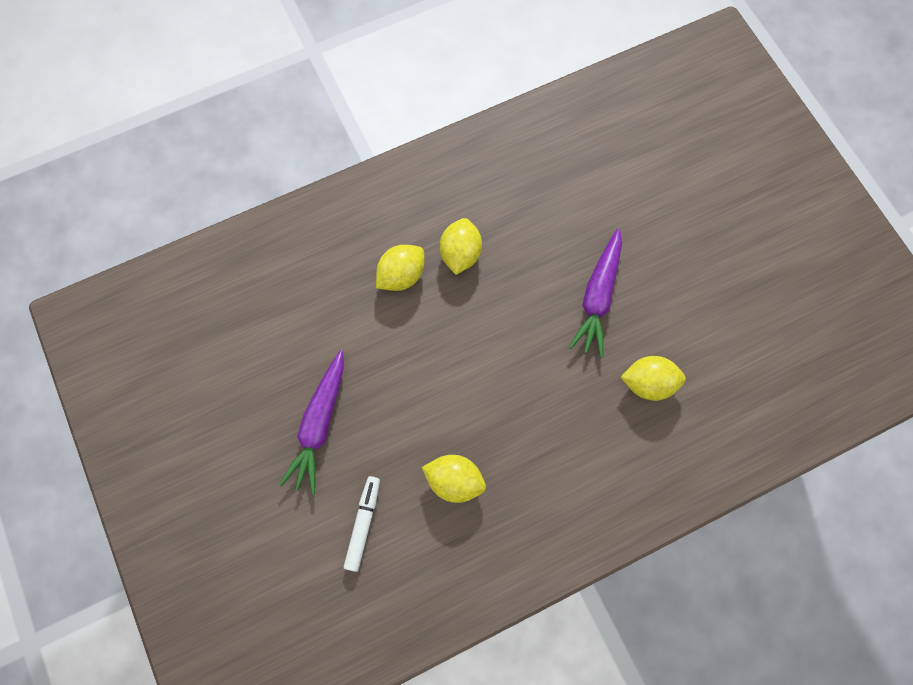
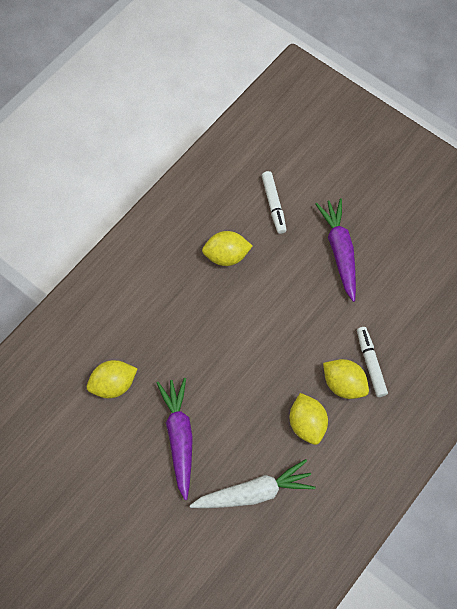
camera: 155 degrees right, 5 degrees down
yellow lemon [376,245,425,291] -> yellow lemon turned 75 degrees counterclockwise [323,359,369,399]
none -> white carrot [190,459,315,508]
none -> white marker [357,327,388,397]

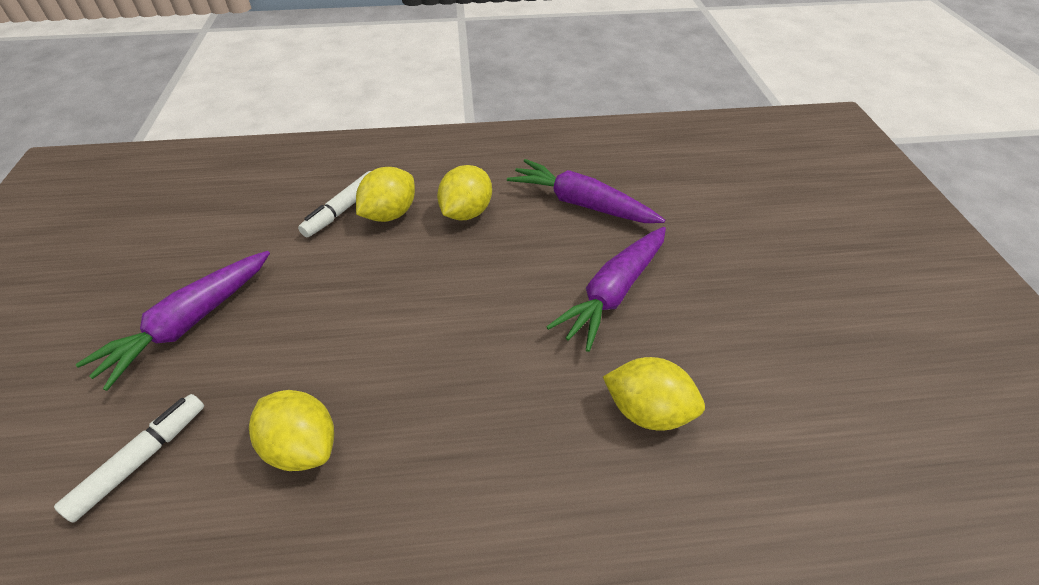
camera: 135 degrees left, 20 degrees down
white carrot [190,459,315,508] -> purple carrot [507,159,665,223]
yellow lemon [323,359,369,399] -> yellow lemon turned 45 degrees clockwise [356,167,415,222]

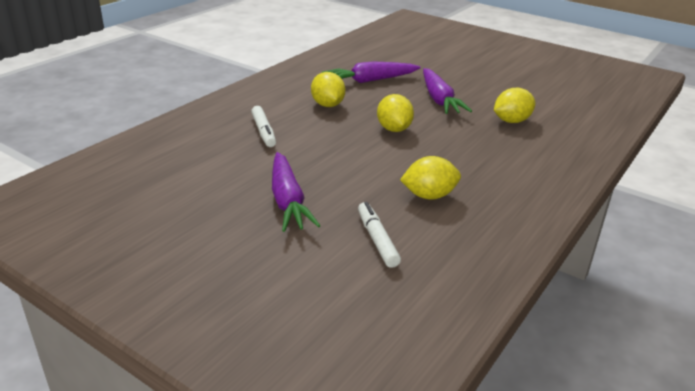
camera: 50 degrees left, 15 degrees down
yellow lemon [356,167,415,222] -> yellow lemon moved to [377,94,414,132]

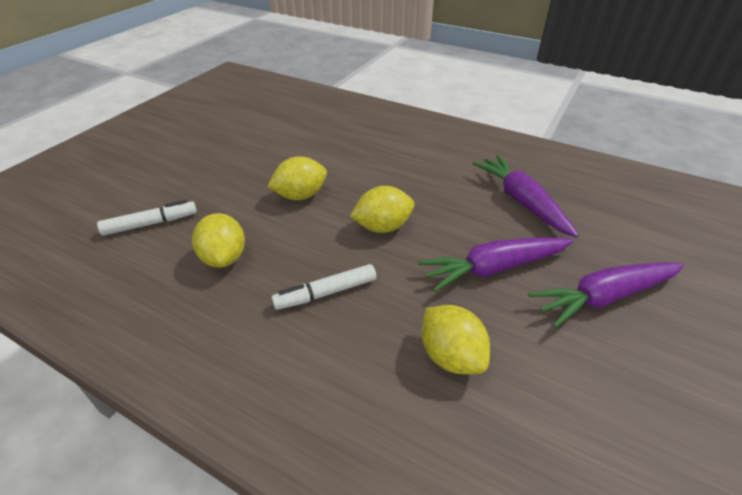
camera: 85 degrees right, 10 degrees up
white marker [251,106,276,147] -> white marker moved to [271,264,376,310]
purple carrot [272,152,321,232] -> purple carrot moved to [528,262,684,328]
yellow lemon [311,72,345,107] -> yellow lemon moved to [267,156,327,200]

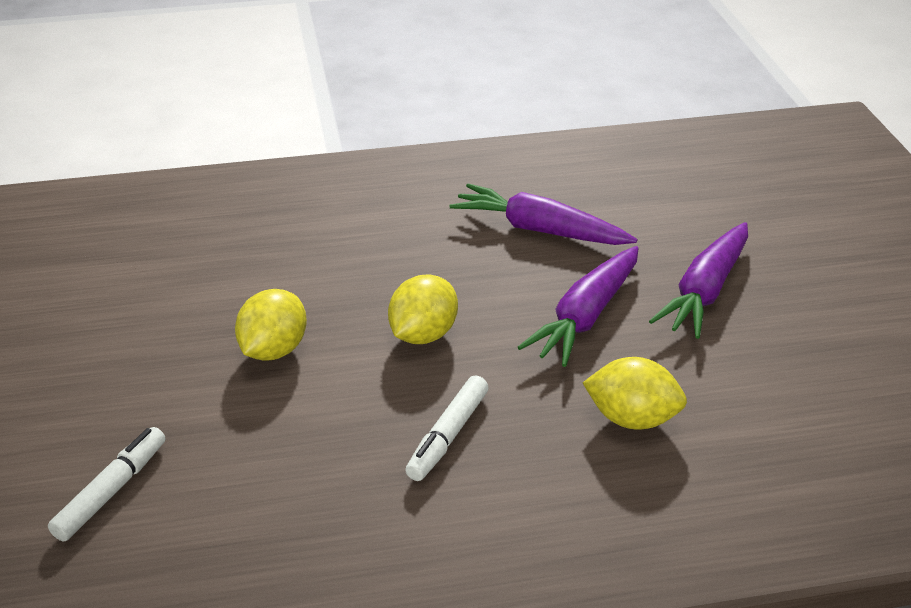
camera: 40 degrees left, 5 degrees down
yellow lemon [192,213,245,268] -> none

